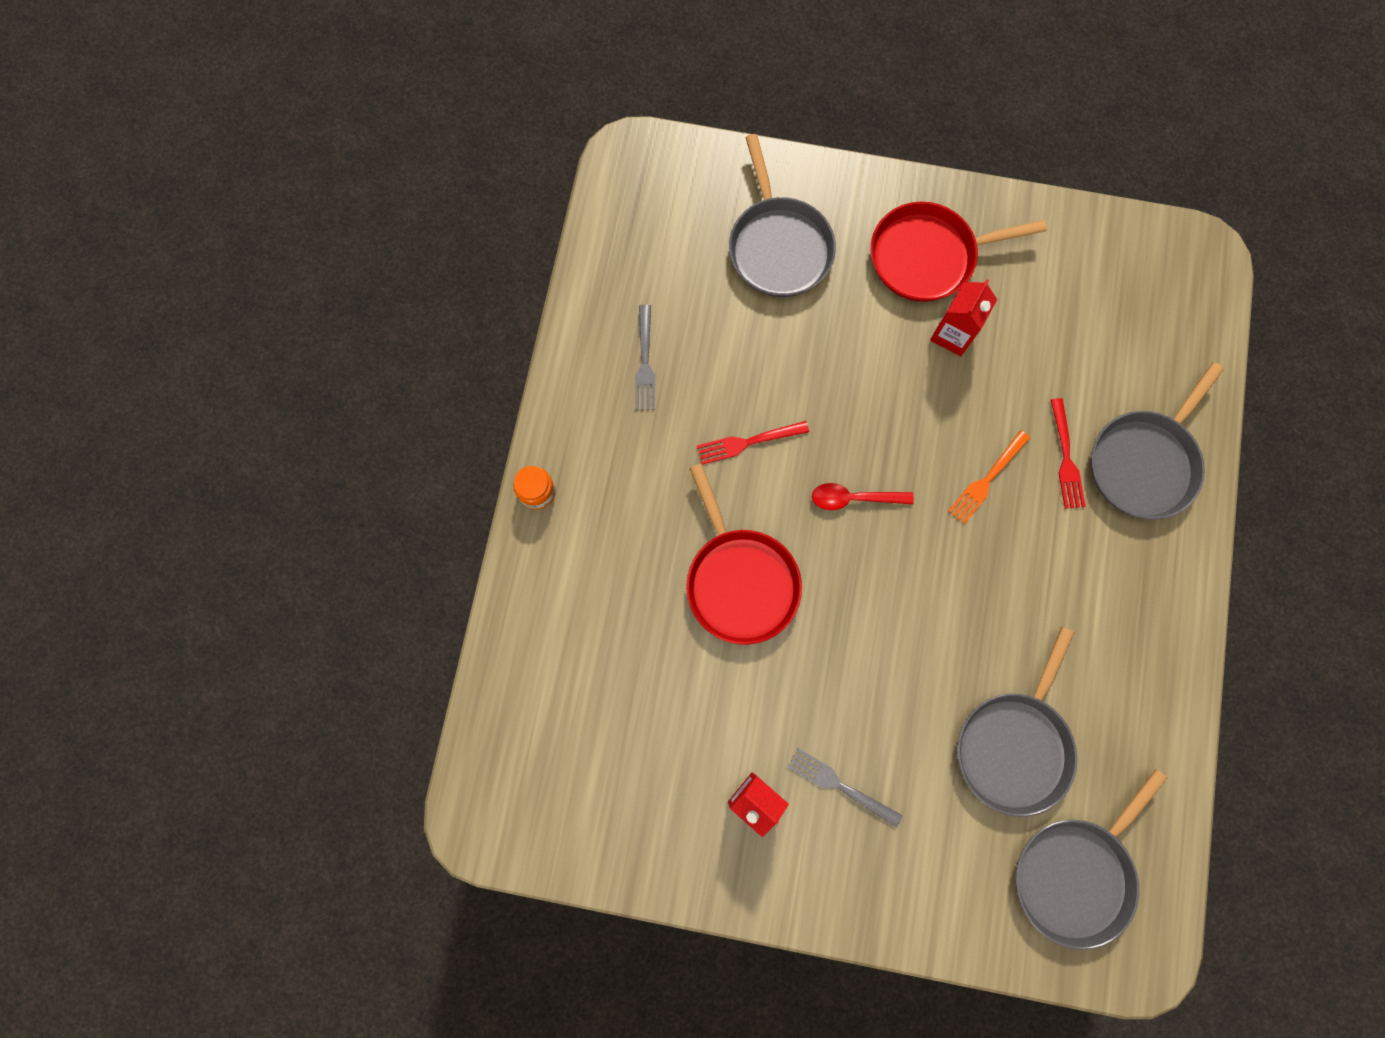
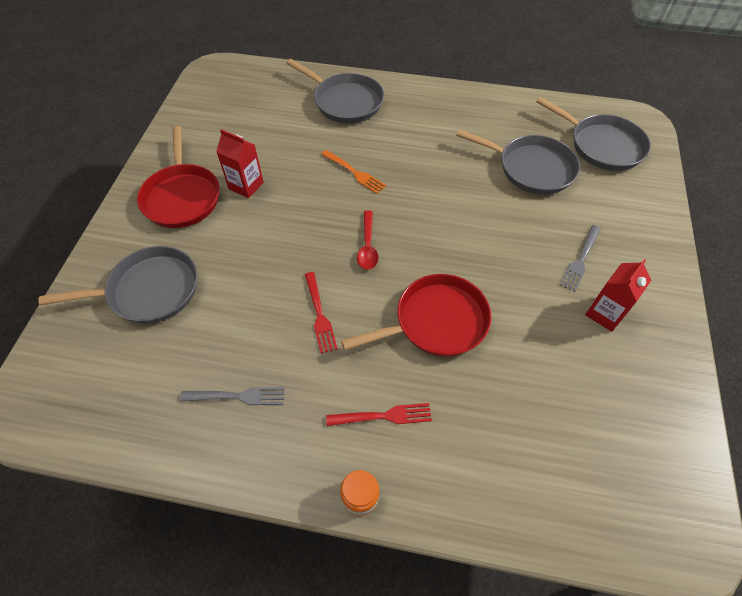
camera: 90 degrees left, 20 degrees down
red fork [1051,398,1086,509] -> red fork moved to [326,403,432,426]

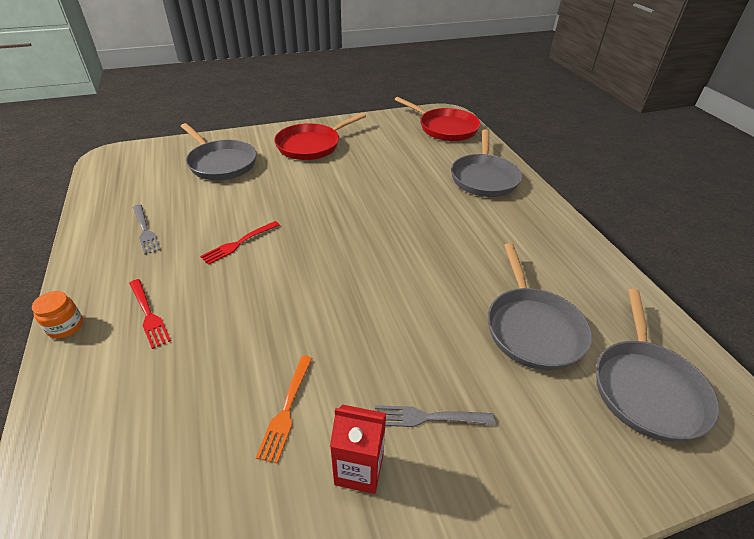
camera: 60 degrees right, 15 degrees down
red carton [216,129,264,198] -> none
orange fork [321,150,386,194] -> orange fork moved to [256,355,313,464]
red pan [341,274,492,357] -> red pan moved to [394,97,480,141]
red spoon [357,210,379,270] -> none

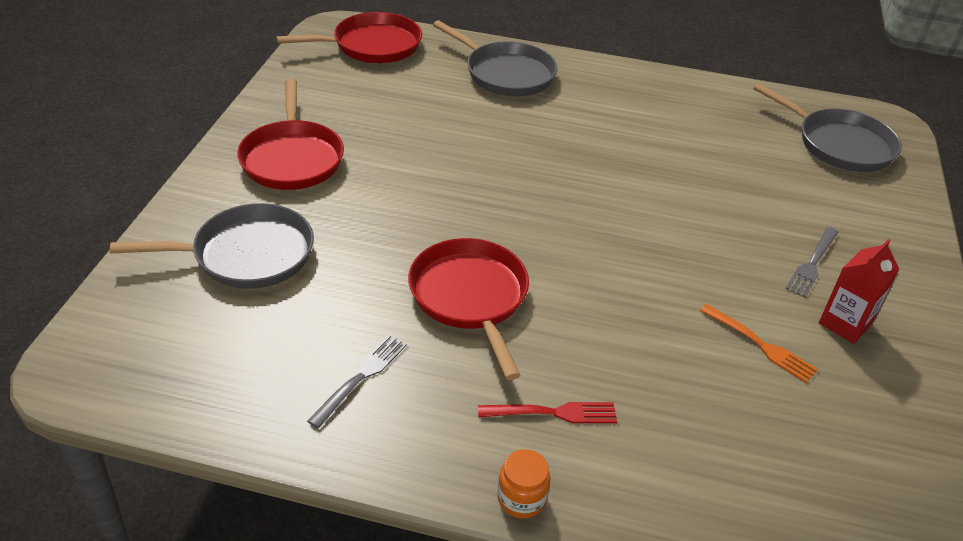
camera: 60 degrees left, 0 degrees up
grey fork [133,205,161,255] -> grey fork turned 60 degrees counterclockwise [307,334,407,428]
red fork [200,221,280,265] -> red pan [408,238,529,380]
grey pan [488,243,592,370] -> none

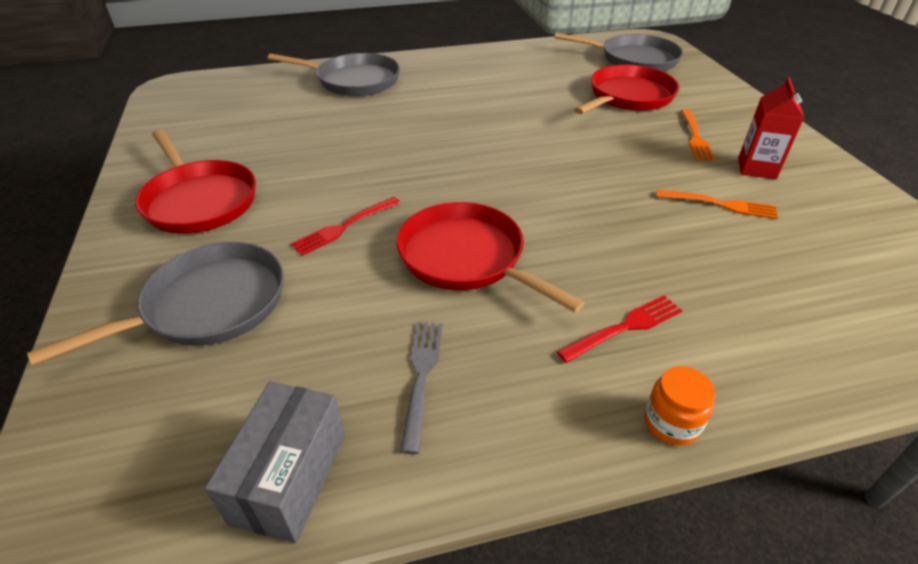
camera: 25 degrees left, 0 degrees up
red pan [276,12,422,63] -> red pan moved to [574,65,680,114]
grey fork [785,227,838,297] -> orange fork [681,109,715,161]
none -> grey box [205,382,345,543]
none -> red fork [291,197,401,256]

